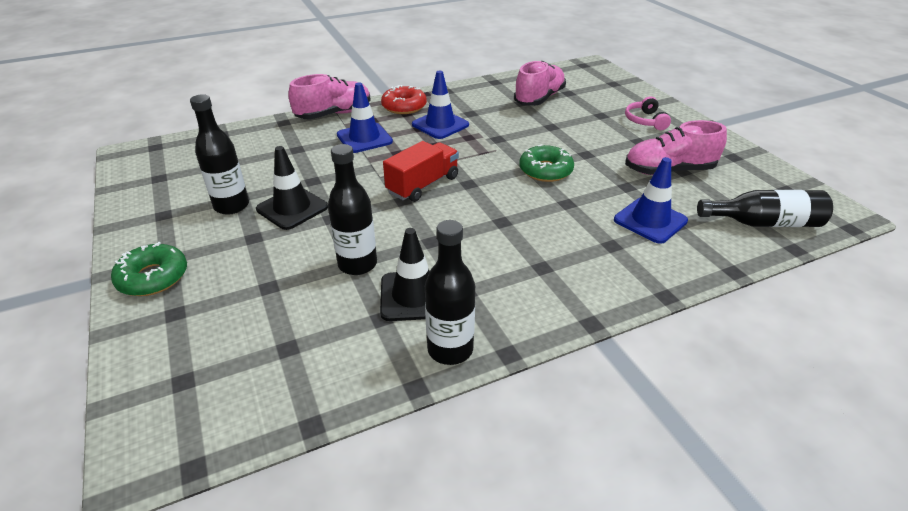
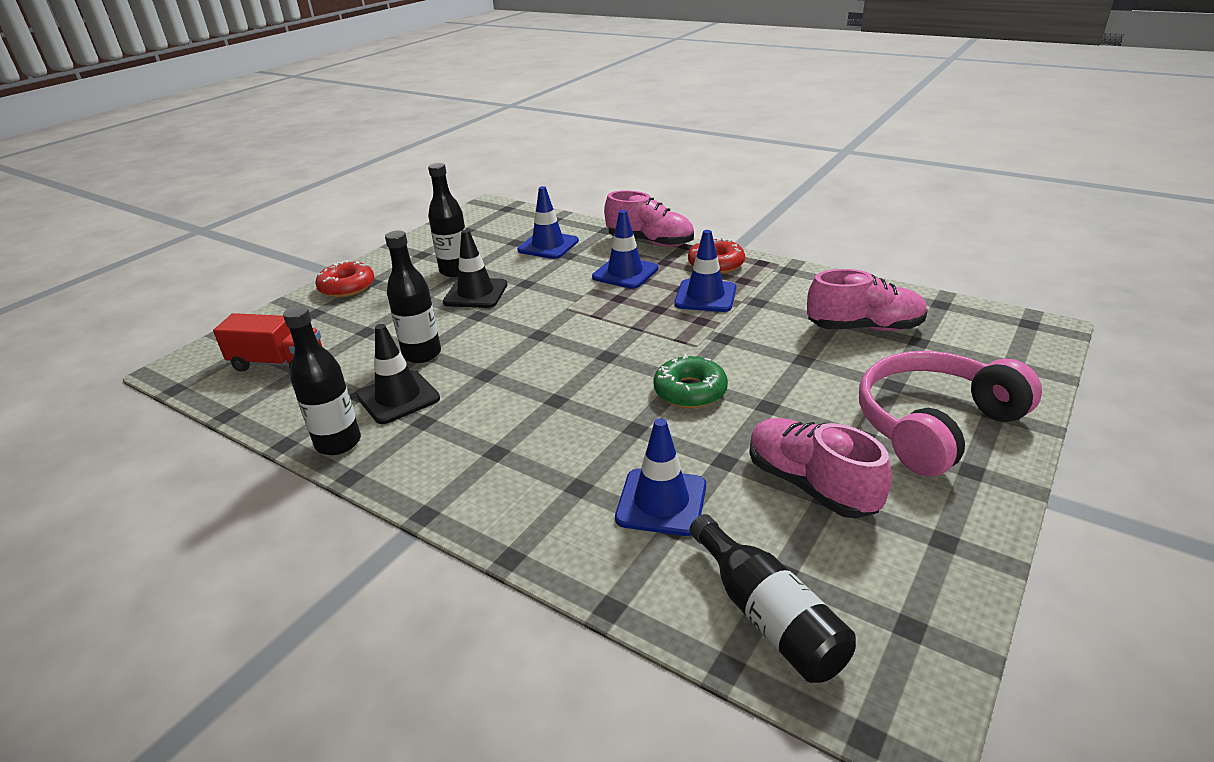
camera: 60 degrees right, 5 degrees down
green donut [111,242,187,296] -> red donut [315,260,374,298]
red truck [383,141,459,202] -> red truck moved to [213,313,322,372]
pink headphones [625,97,671,130] -> pink headphones [859,351,1042,476], size x2.11
none -> blue traffic cone [517,186,579,259]

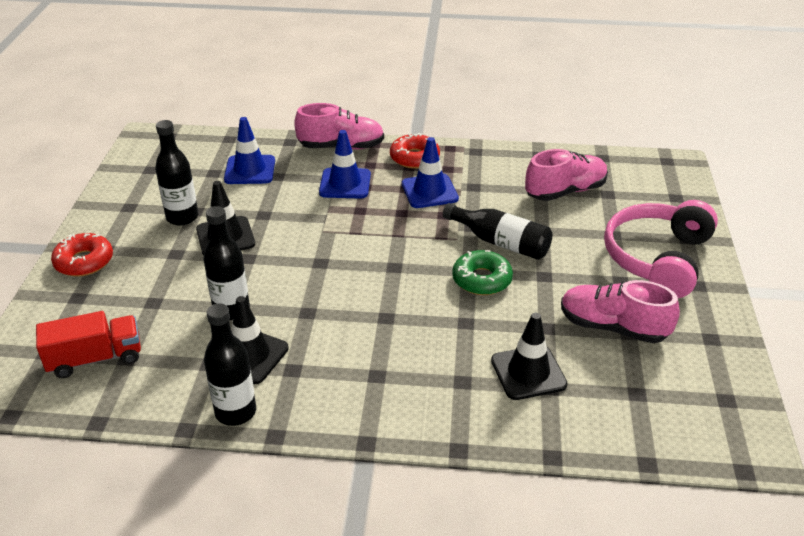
camera: 30 degrees left, 5 degrees up
blue traffic cone [615,418,706,536] -> black traffic cone [491,313,568,400]
black bottle [689,514,856,683] -> black bottle moved to [443,203,552,260]

